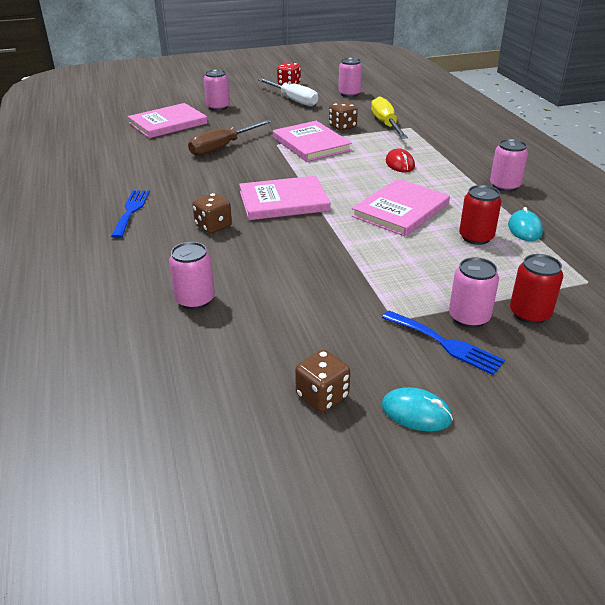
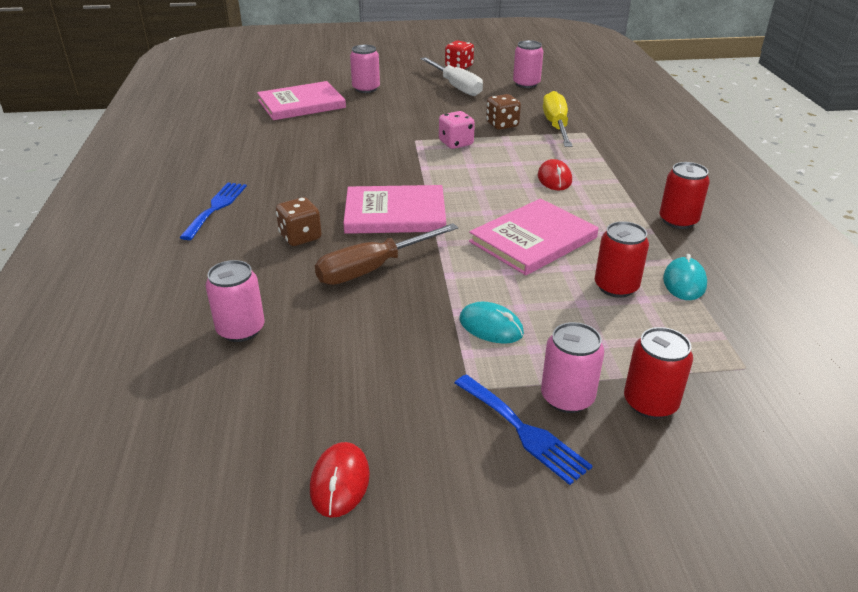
camera: 10 degrees right, 0 degrees up
brown screwdriver [188,120,271,156] -> brown screwdriver moved to [315,223,458,285]
pink book [273,121,352,162] -> pink dice [439,111,475,149]
brown dice [295,350,350,412] -> red mouse [310,442,370,518]
turquoise mouse [382,387,453,432] -> turquoise mouse moved to [459,301,524,344]
pink can [490,139,528,192] -> red can [659,162,710,229]

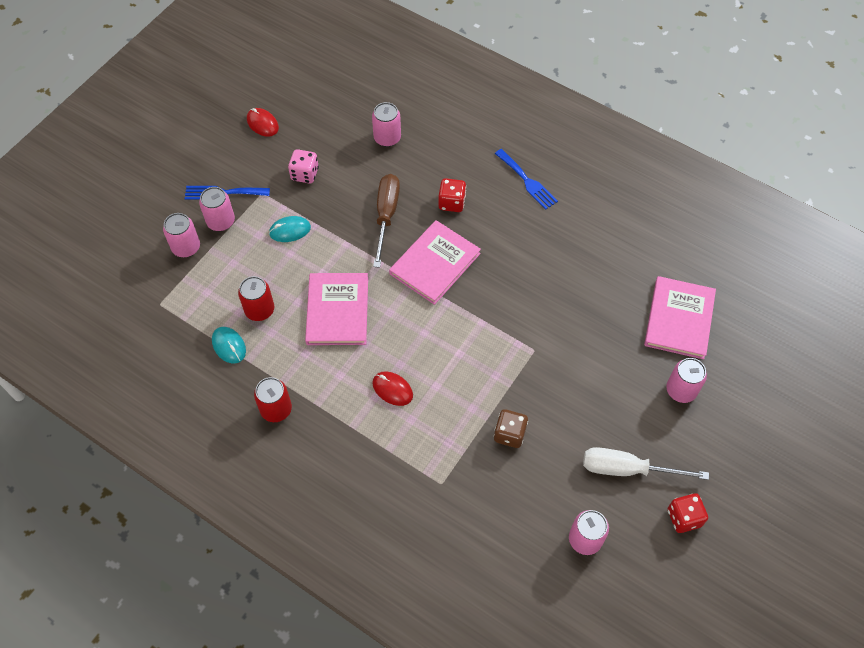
camera: 130 degrees right, 25 degrees up
brown dice [276,197,322,246] -> red dice [438,178,466,212]
pink dice [439,111,475,149] -> pink dice moved to [288,149,319,184]
yellow screwdriver [543,91,572,147] -> none
red can [624,327,693,419] -> pink can [163,213,200,257]

